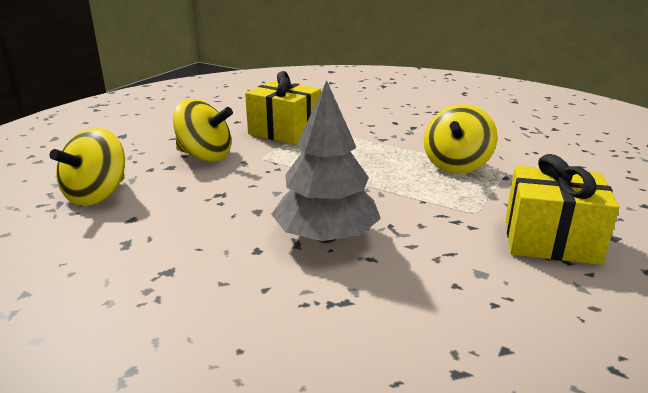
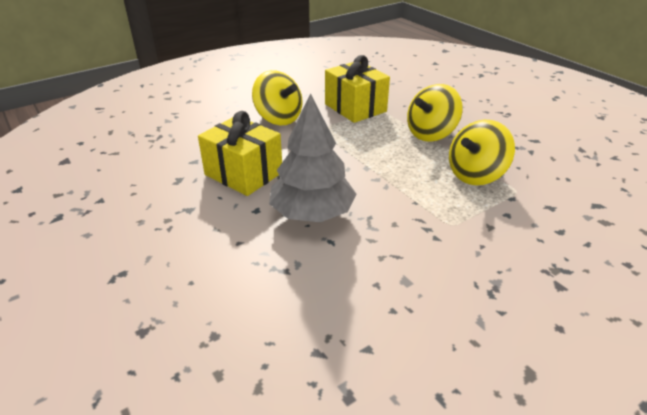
camera: 25 degrees right, 10 degrees up
yellow spinning top [50,128,125,206] -> yellow spinning top moved to [407,84,462,142]
yellow gift [506,154,619,265] -> yellow gift moved to [198,111,282,196]

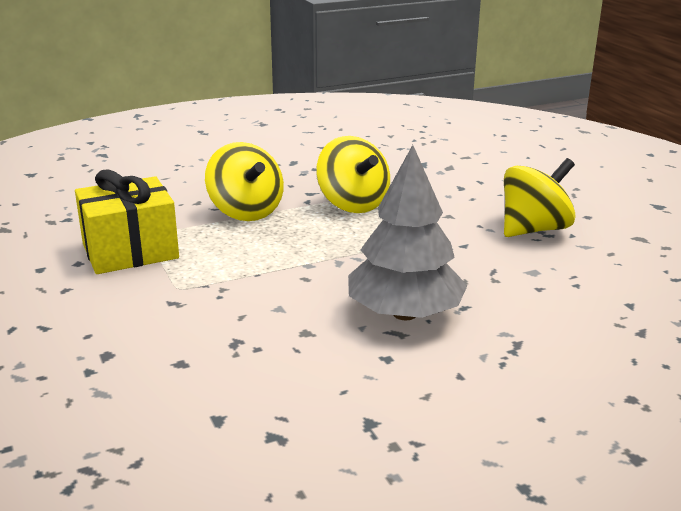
camera: 80 degrees left, 10 degrees down
yellow gift [198,111,282,196] -> none
yellow spinning top [252,70,303,125] -> yellow spinning top moved to [504,158,576,237]

